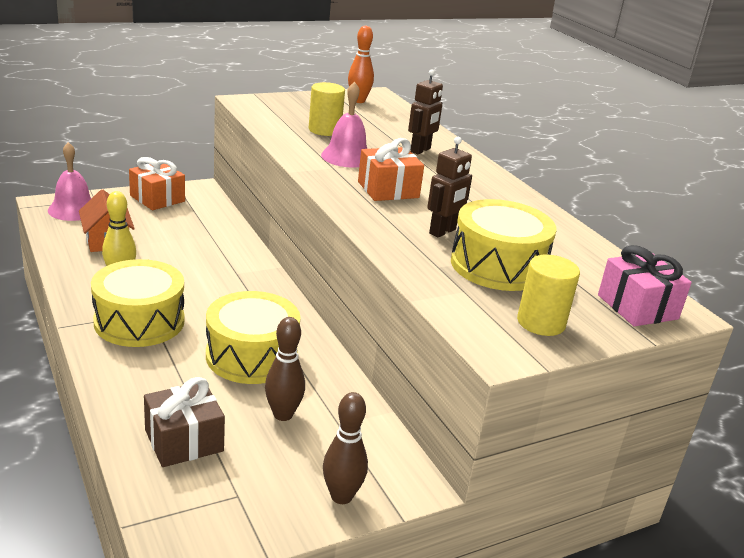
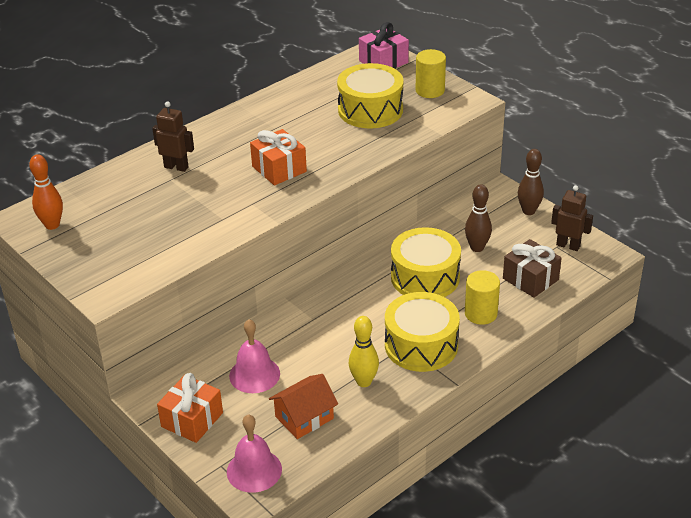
camera: 100 degrees left, 10 degrees up
yellow cylinder [309,82,345,136] -> yellow cylinder moved to [465,270,500,325]
pink bell [321,81,367,168] -> pink bell moved to [229,319,280,393]
brown robot [427,137,472,237] -> brown robot moved to [551,185,593,251]

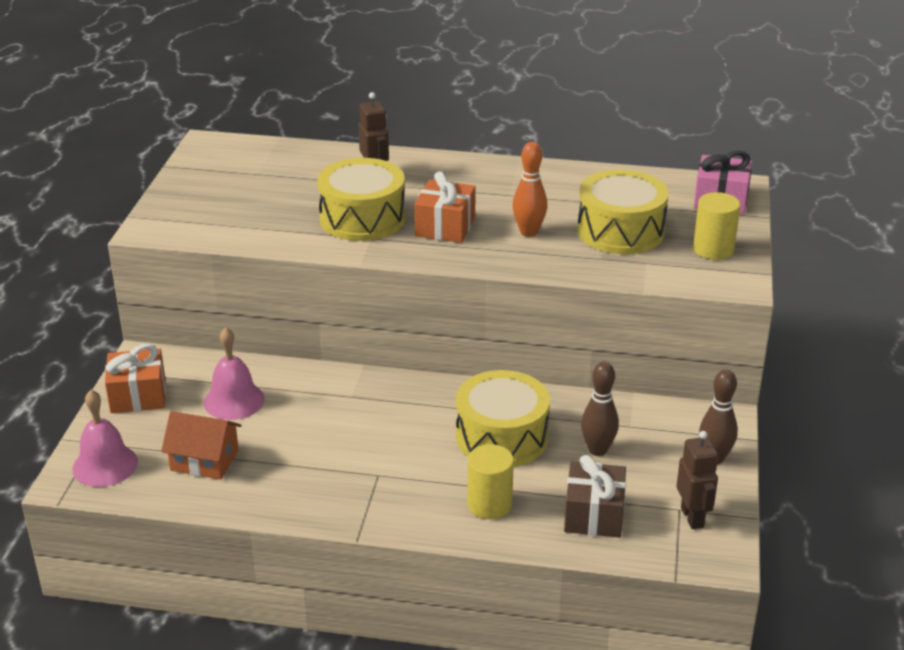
camera: 50 degrees right, 5 degrees down
orange bowling pin [29,154,63,230] -> orange bowling pin moved to [512,142,547,237]
yellow bowling pin [349,316,379,387] -> none
yellow drum [385,292,460,372] -> yellow drum moved to [317,158,405,241]

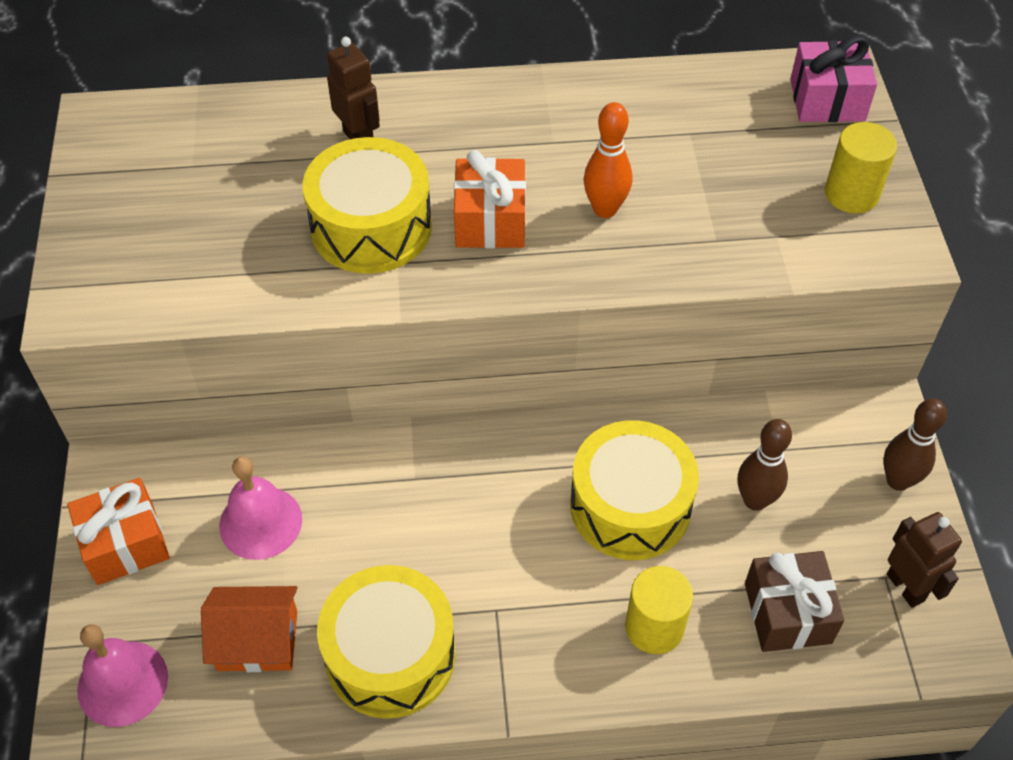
camera: 15 degrees left, 20 degrees up
yellow drum [577,169,669,254] -> yellow drum moved to [317,565,456,719]

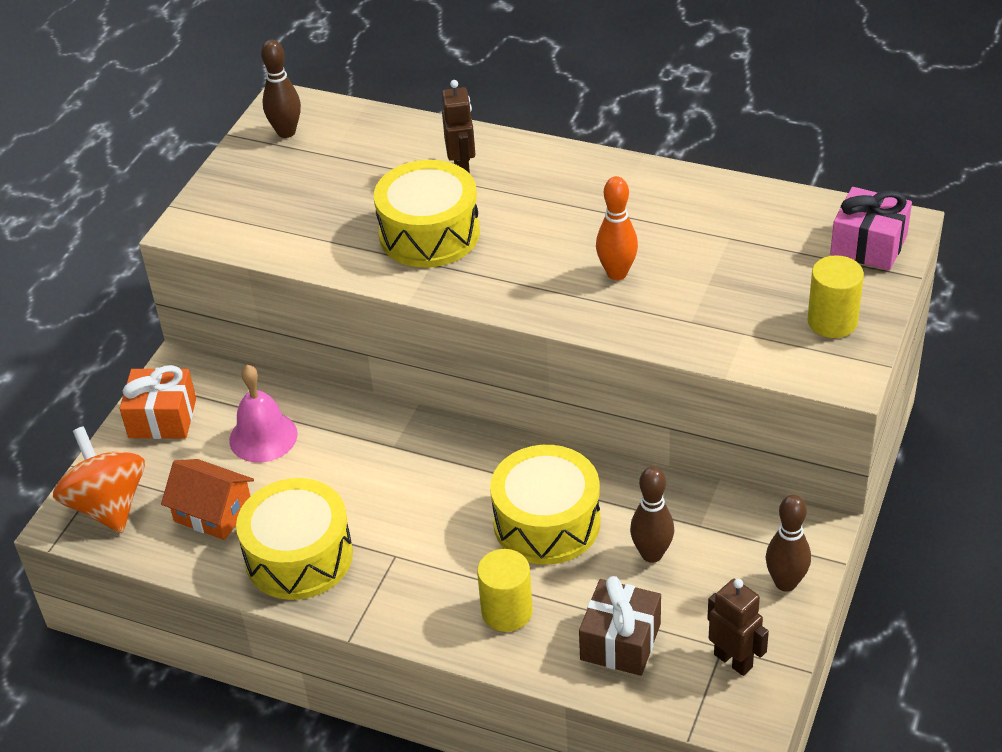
camera: 30 degrees right, 10 degrees down
pink bell [77,624,168,727] -> orange spinning top [53,426,145,533]
orange gift [454,150,526,248] -> none
brown robot [887,512,962,608] -> brown robot turned 45 degrees counterclockwise [707,579,769,676]
none -> brown bowling pin [261,40,301,138]

